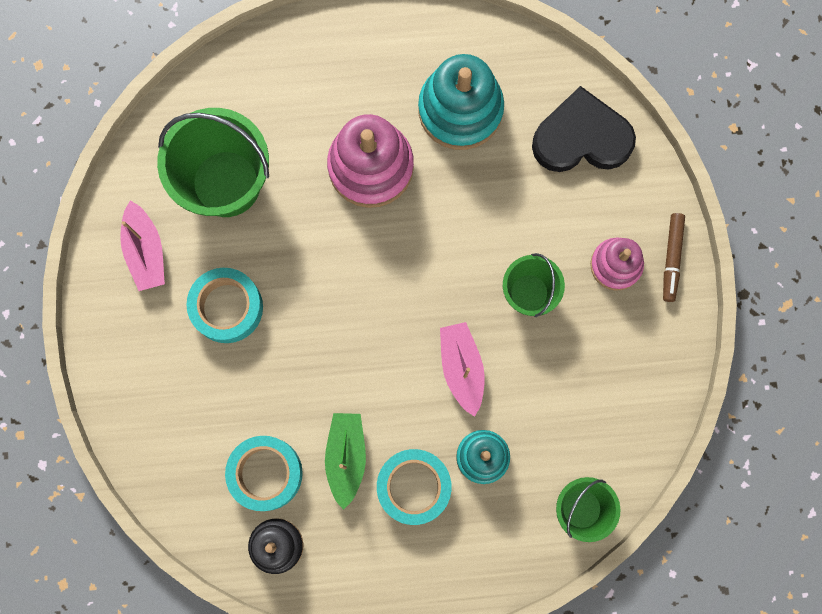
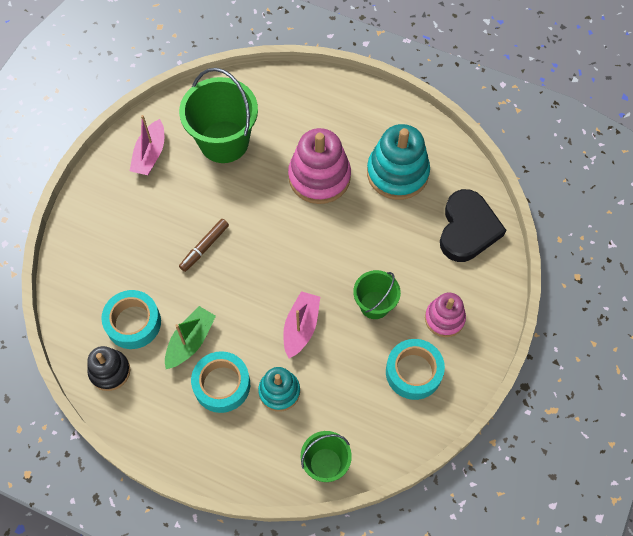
camera: 30 degrees right, 15 degrees down
turquoise tape [186,268,263,343] -> turquoise tape moved to [386,339,445,400]
black heart [532,86,636,172] -> black heart turned 75 degrees clockwise [440,189,506,262]
brown marker [663,213,685,302] -> brown marker moved to [179,219,229,272]

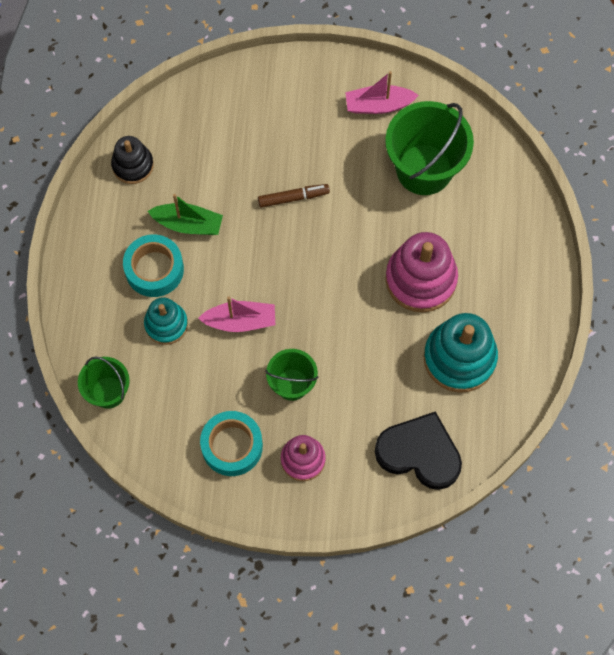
camera: 70 degrees right, 5 degrees up
turquoise tape [101,290,161,349] -> none
brown marker [179,219,229,272] -> brown marker turned 150 degrees clockwise [258,184,330,208]
black heart [440,189,506,262] -> black heart turned 150 degrees counterclockwise [375,411,462,490]

